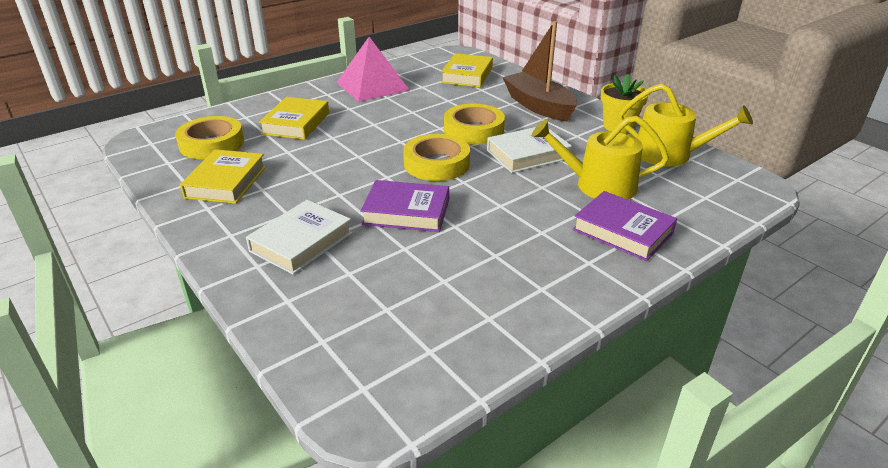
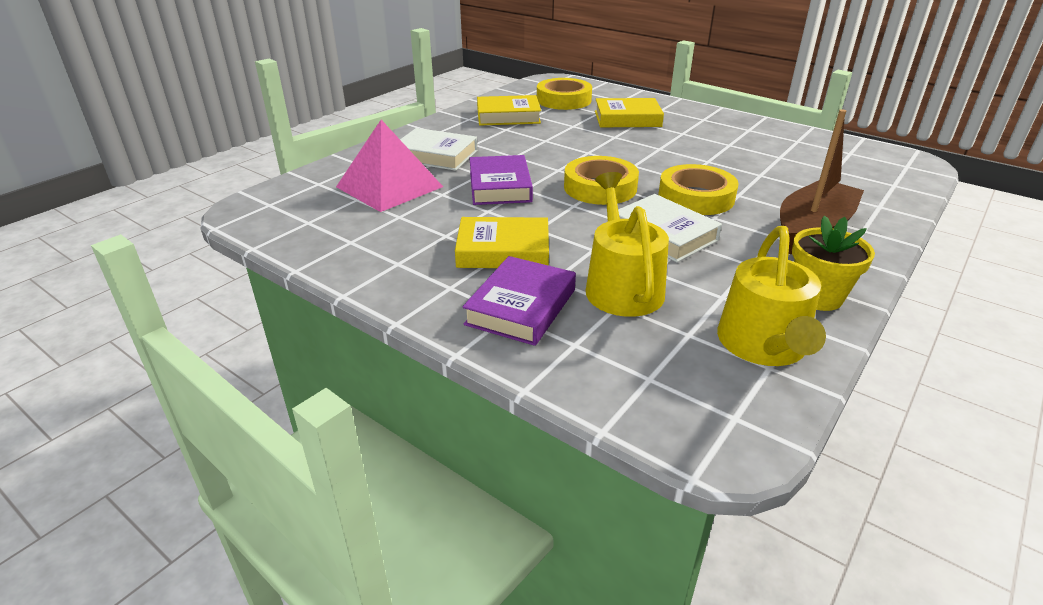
camera: 75 degrees right, 0 degrees up
pink pyramid [336,37,409,102] -> pink pyramid moved to [336,120,443,212]
yellow book [441,53,493,87] -> yellow book moved to [455,217,549,268]

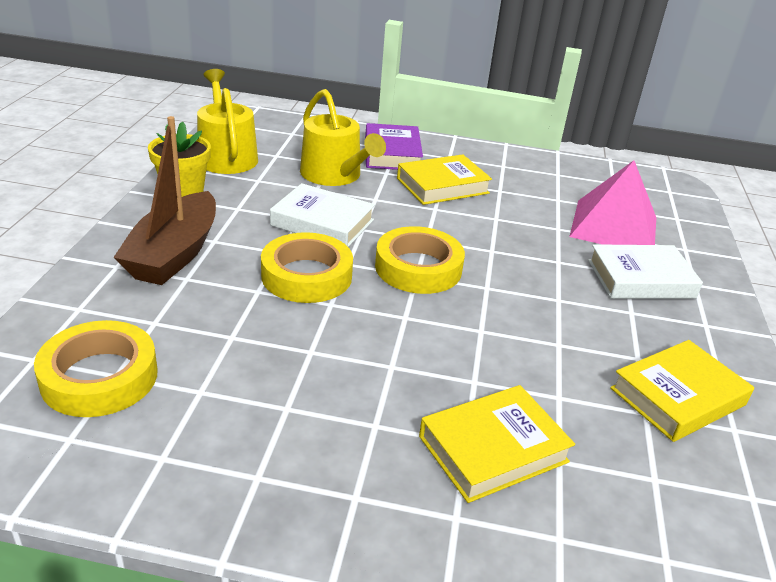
camera: 150 degrees right, 0 degrees up
purple book [470,155,533,205] -> none
yellow tape [537,78,592,110] -> yellow tape moved to [34,320,158,417]

